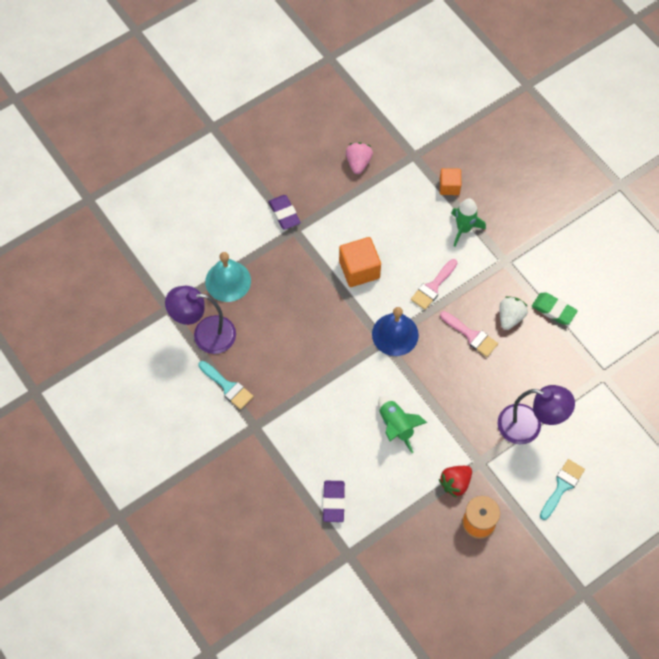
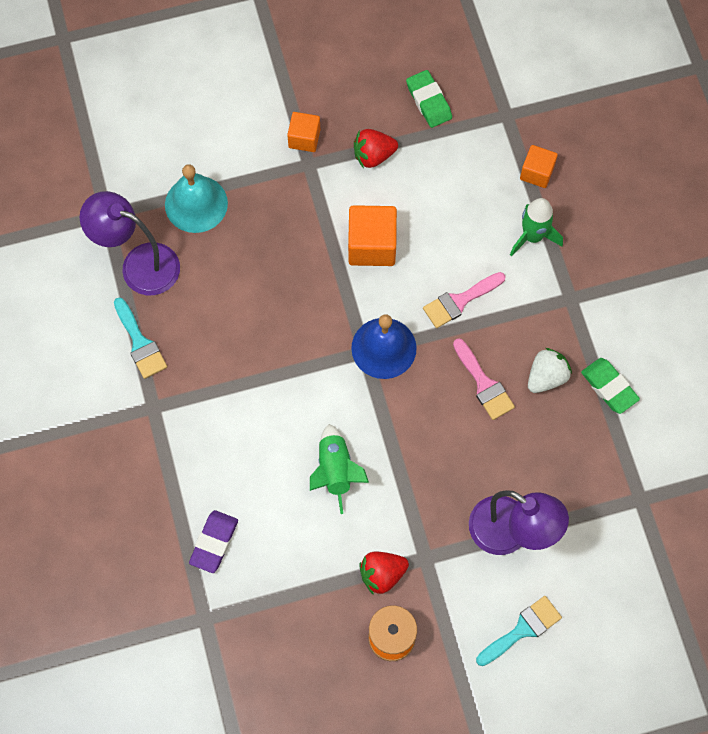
camera: 20 degrees right, 5 degrees up
purple eraser [269,195,301,230] -> orange cube [287,112,320,152]
pink strawberry [346,142,373,174] -> green eraser [406,70,452,128]
none -> red strawberry [354,129,398,168]

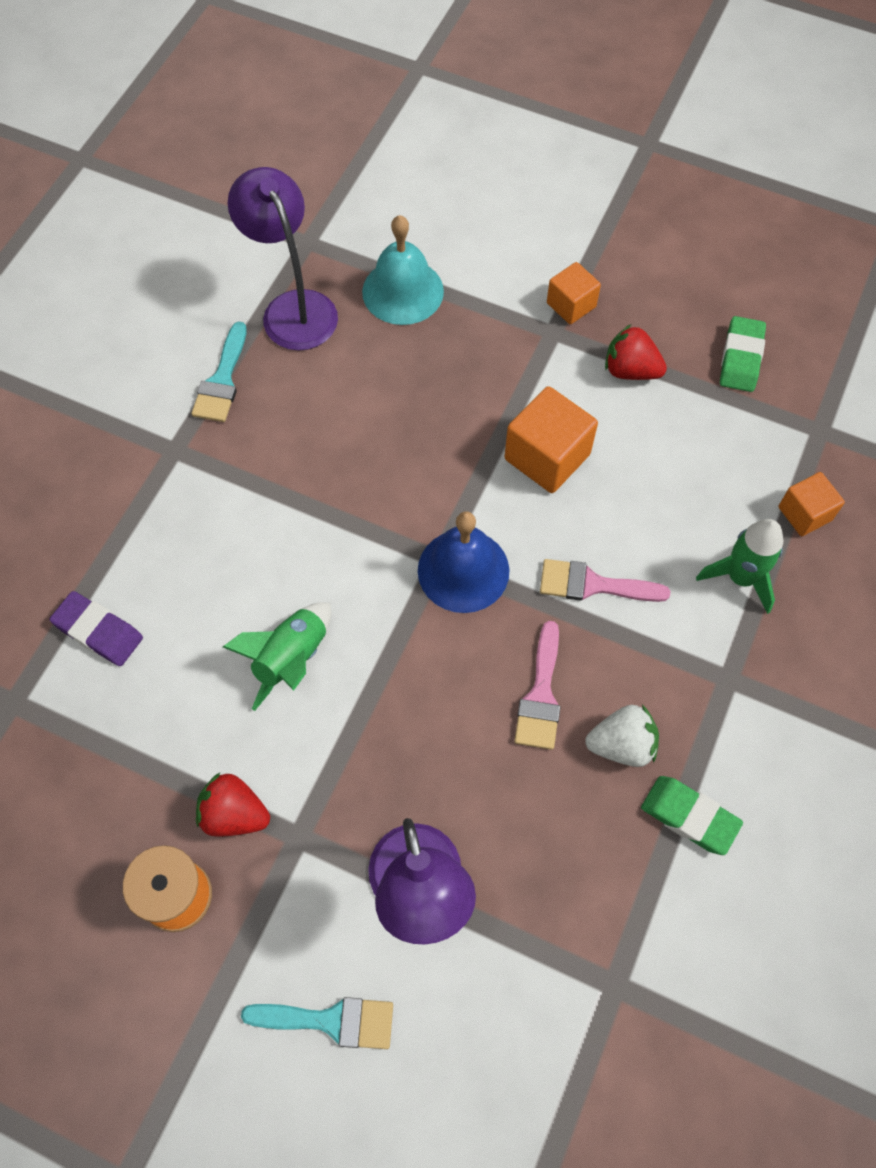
camera: 40 degrees right, 5 degrees down
purple eraser [189,510,238,573] -> purple eraser turned 60 degrees clockwise [50,591,143,666]
green eraser [581,358,640,414] -> green eraser turned 60 degrees counterclockwise [641,776,743,855]

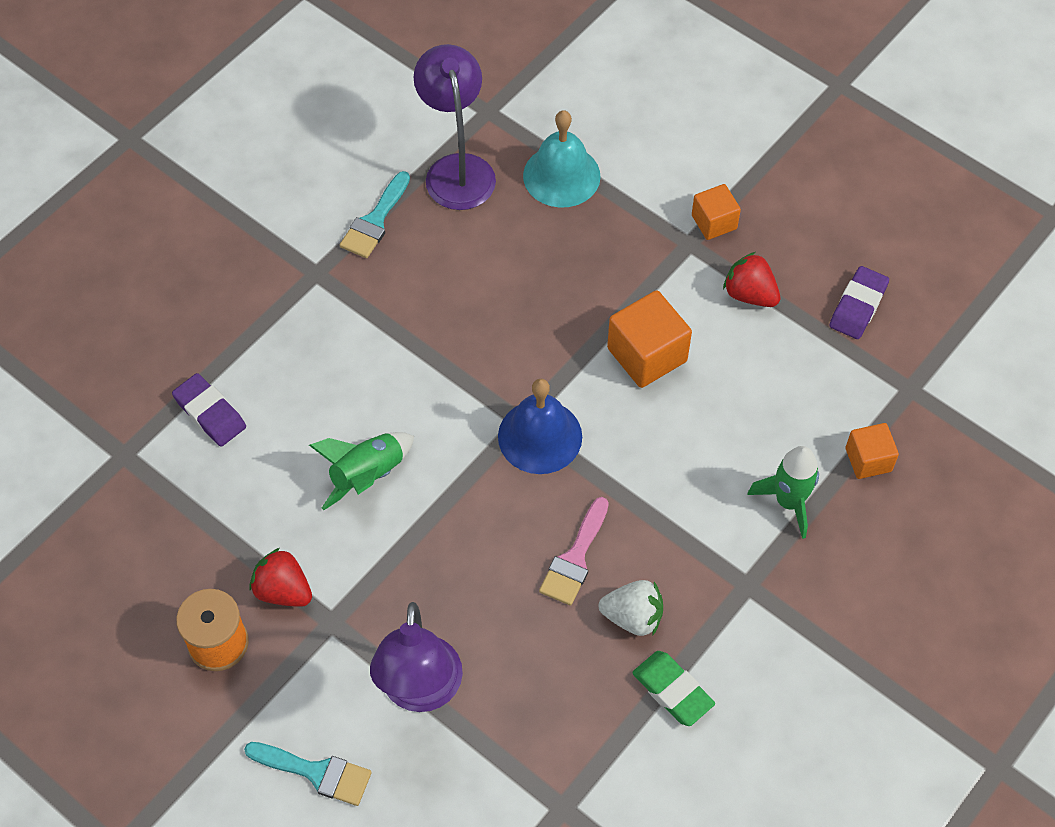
camera: 15 degrees right, 5 degrees down
pink brush [540,559,670,602] -> none
green eraser [720,316,766,392] -> purple eraser [829,266,889,339]

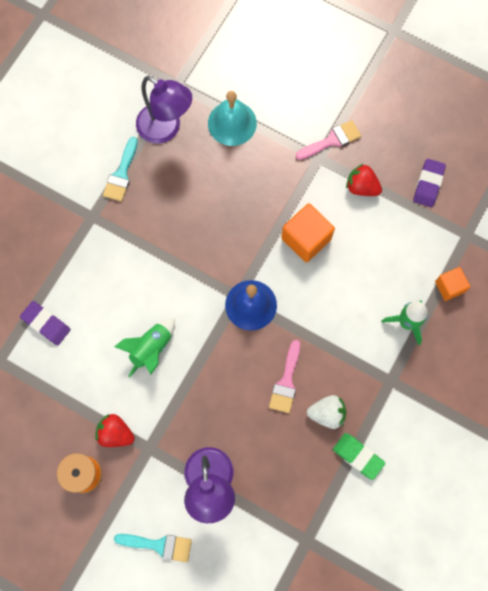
camera: 10 degrees left, 15 degrees up
purple lamp [414,44,496,210] -> purple lamp turned 150 degrees clockwise [136,76,192,144]
orange cube [692,184,741,240] -> pink brush [296,120,361,160]

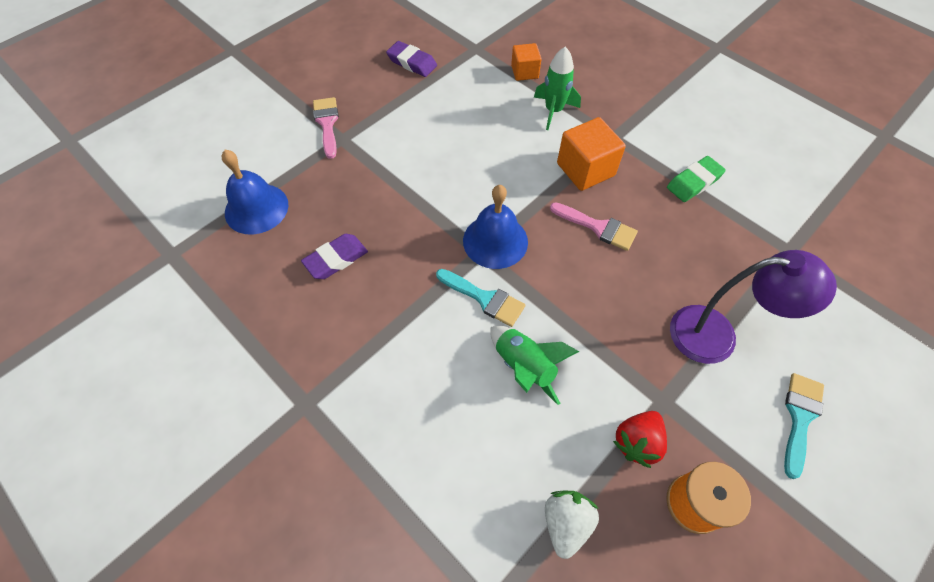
camera: 75 degrees left, 15 degrees down
purple eraser [20,301,71,345] -> purple eraser moved to [301,234,368,279]
turquoise brush [103,137,138,202] -> turquoise brush moved to [436,269,525,327]
purple lamp [136,76,192,144] -> none
turquoise bell [208,91,257,146] -> blue bell [221,150,288,234]
orange cube [281,203,335,262] -> orange cube moved to [557,117,626,191]
white strawberry [307,395,346,429] -> white strawberry moved to [545,491,599,559]
red strawberry [346,163,382,196] -> none

